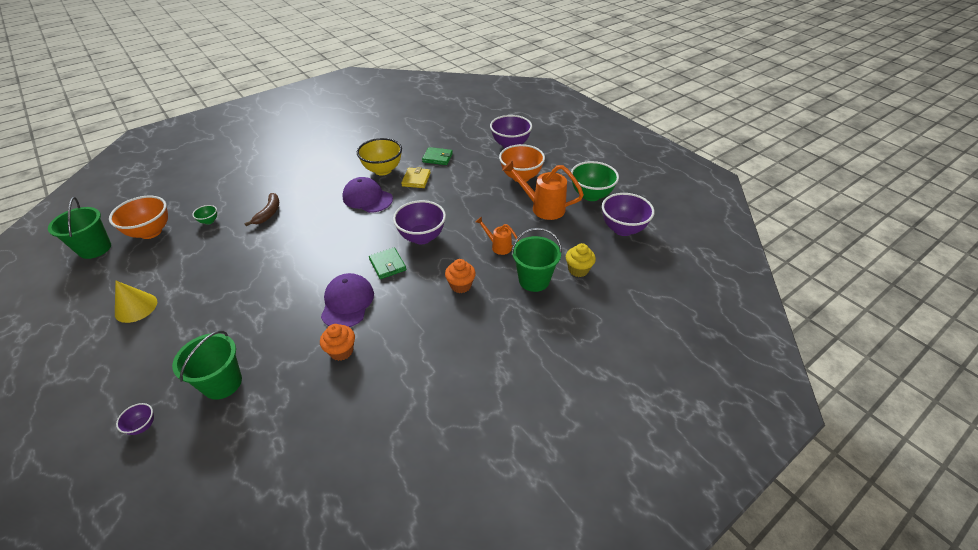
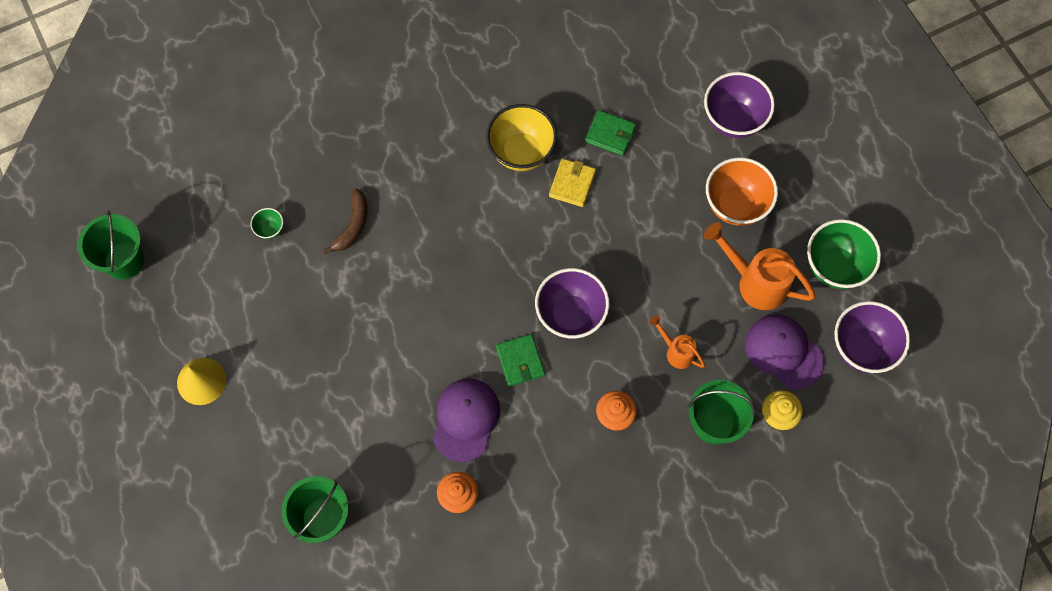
camera: 10 degrees right, 25 degrees up
orange bowl [109,196,168,239] -> none
purple bowl [116,403,154,435] -> none
purple cap [342,177,393,213] -> purple cap moved to [745,314,825,389]

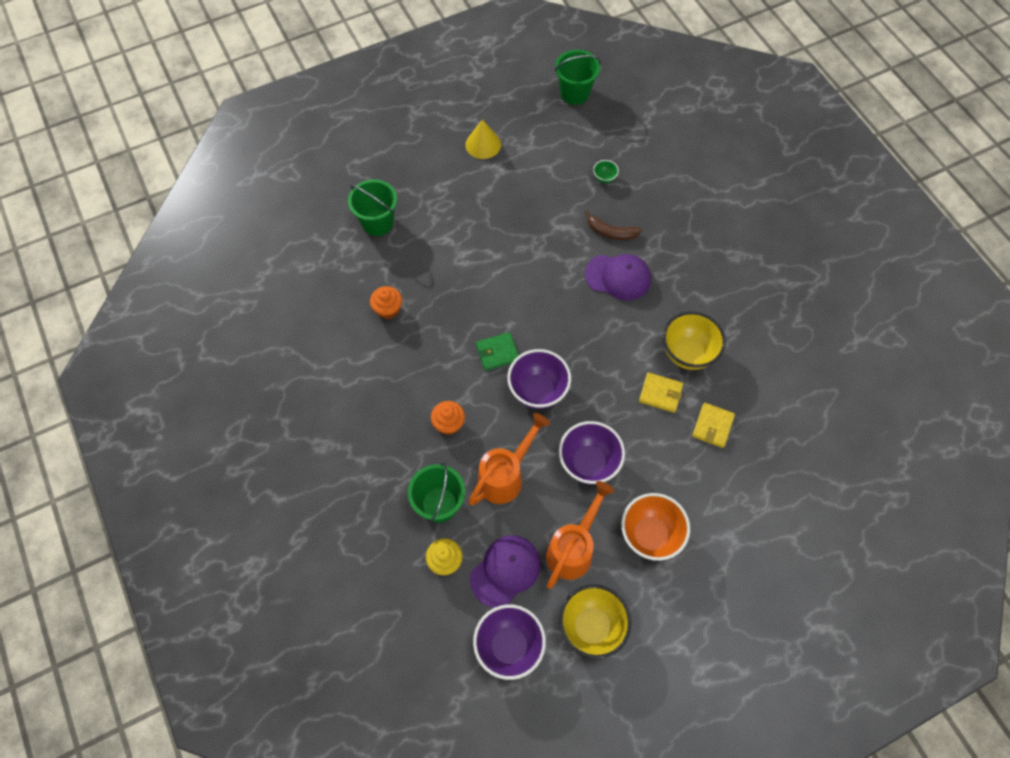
camera: 90 degrees right, 5 degrees down
purple cap [433,379,500,462] -> purple cap moved to [585,254,651,301]
green wallet [585,110,636,156] -> yellow wallet [692,403,735,448]
orange watering can [649,315,705,369] -> orange watering can [469,413,550,506], size x1.79
purple bowl [704,72,775,138] -> purple bowl moved to [559,421,625,484]
green bowl [807,219,881,289] -> yellow bowl [559,585,631,659]

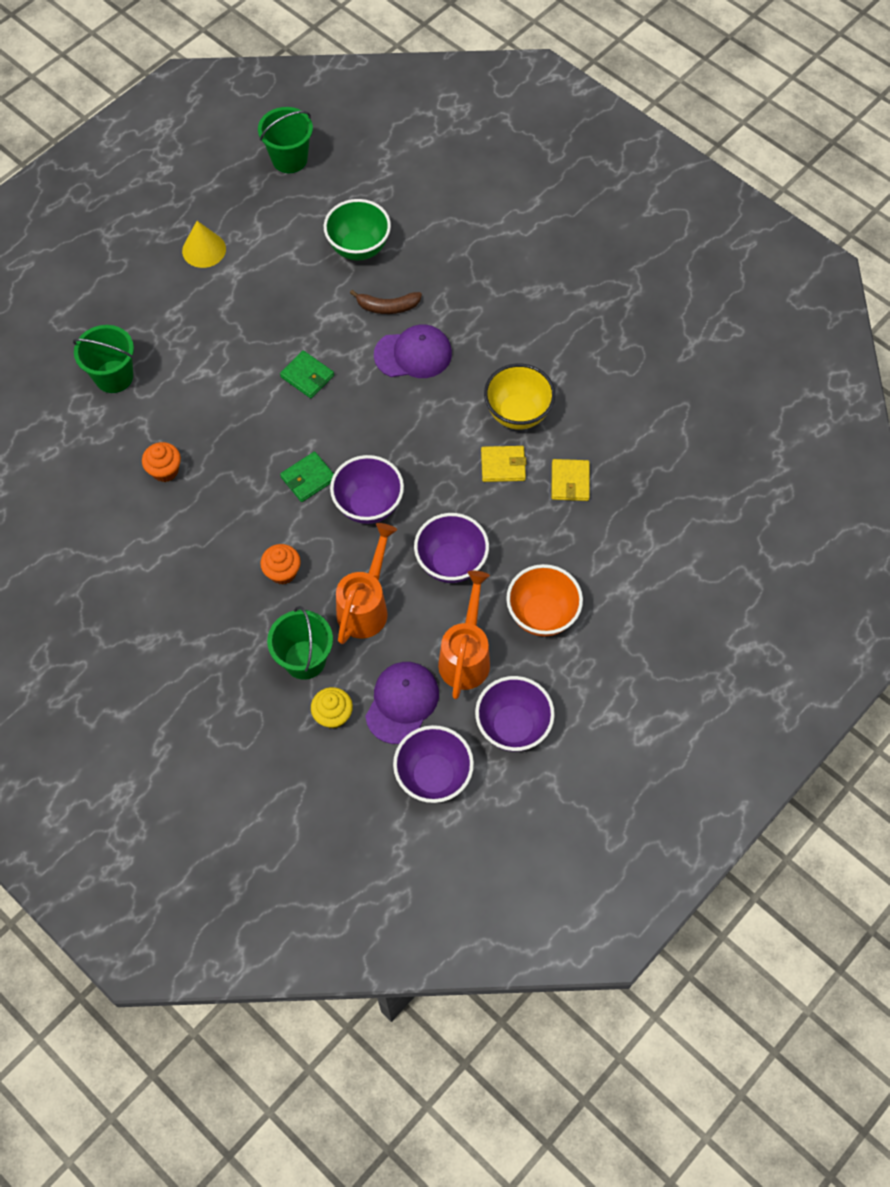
camera: 20 degrees left, 0 degrees up
yellow bowl [559,585,631,659] -> purple bowl [475,676,555,752]
green bowl [593,160,619,183] -> green bowl [324,199,391,261], size x2.18
none -> green wallet [280,351,334,398]

